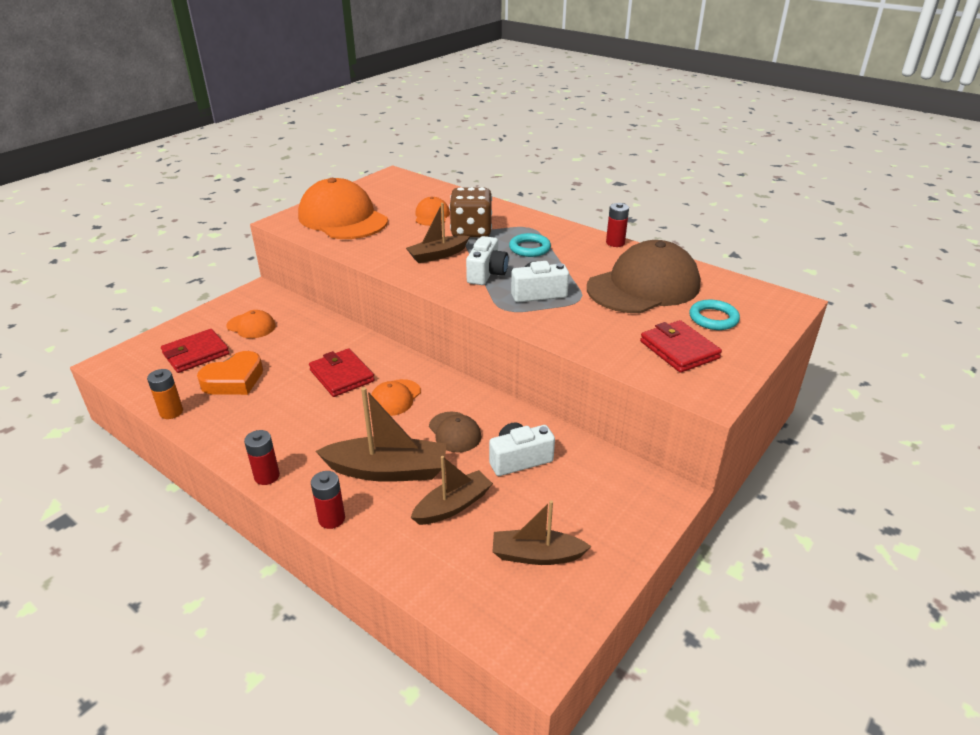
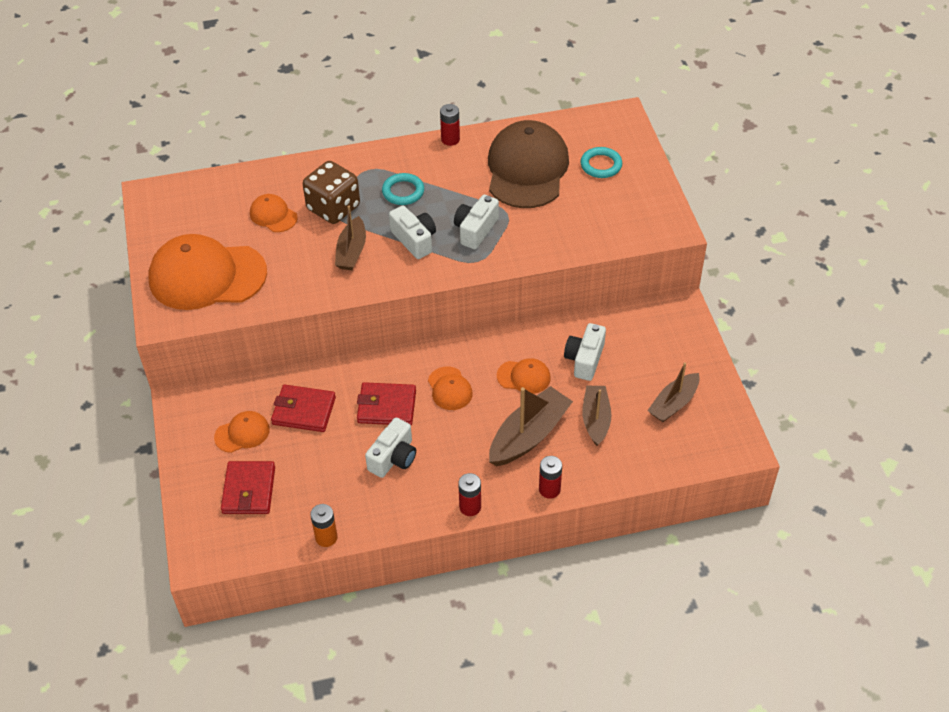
camera: 50 degrees left, 15 degrees up
orange heart [197,351,263,395] -> none
brown cap [429,412,481,453] -> orange cap [497,358,551,394]
red wallet [640,320,722,373] -> red wallet moved to [271,384,336,432]
none -> white camera [365,418,416,478]

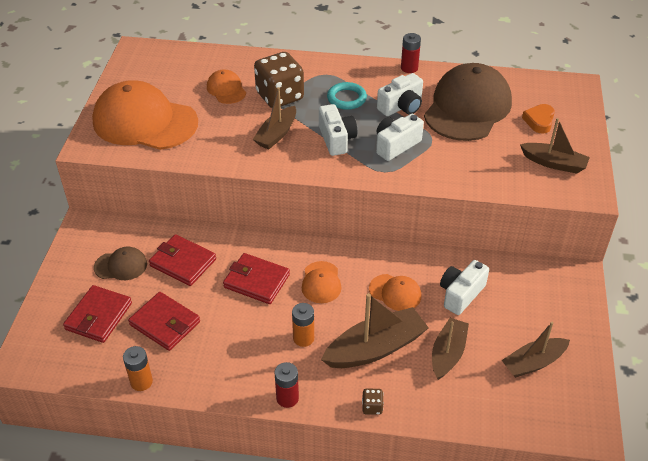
camera: 20 degrees right, 5 degrees down
orange cap [214,411,270,453] -> brown cap [94,247,147,280]
white camera [365,418,416,478] -> white camera moved to [377,73,423,116]
red battery [539,456,562,499] -> brown dice [362,389,384,415]
turquoise ring [581,147,622,178] -> orange heart [522,104,555,134]
none -> red wallet [128,292,200,351]
none -> orange battery [292,303,314,347]
none -> brown boat [520,118,590,173]

